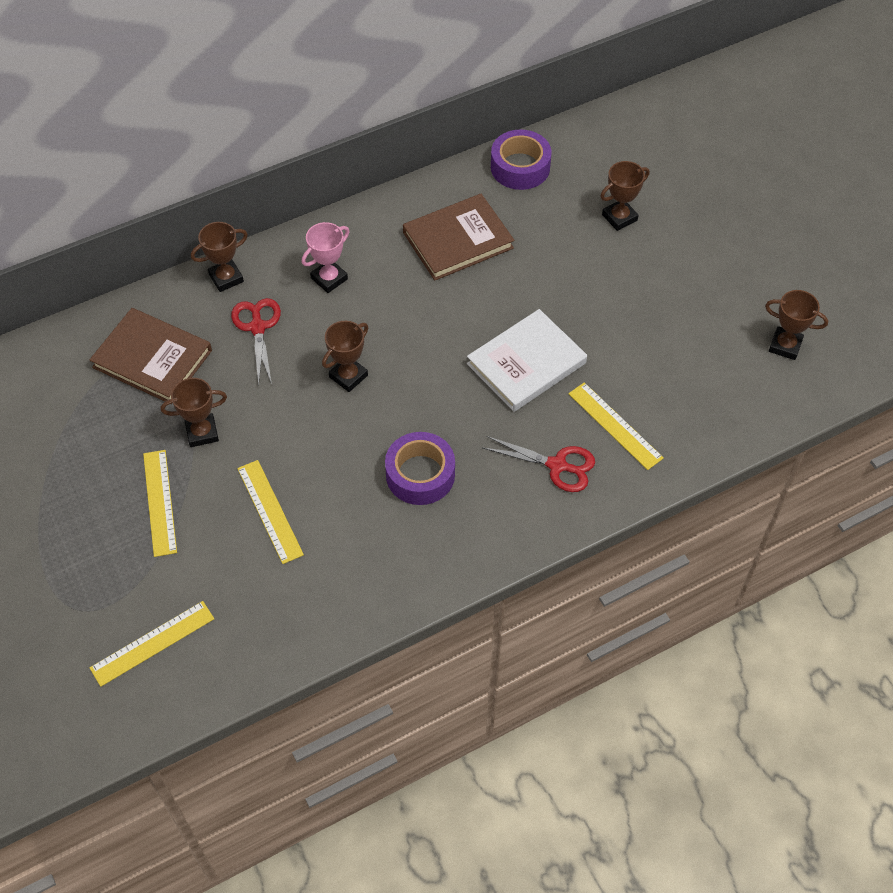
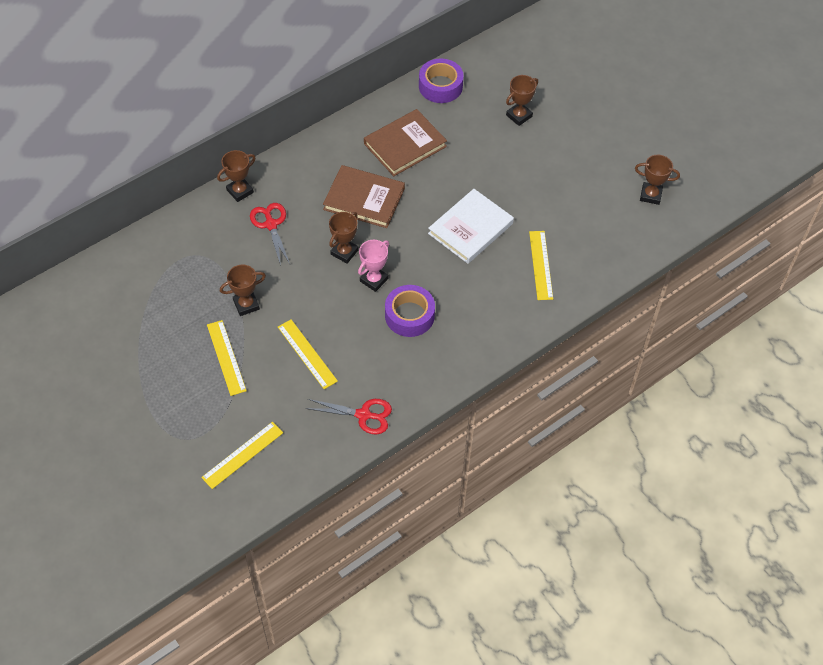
camera: 10 degrees left, 0 degrees up
brown book [89,308,212,404] -> brown book moved to [323,165,405,228]
pink trophy [302,222,350,293] -> pink trophy moved to [358,240,389,292]
red scissors [482,436,595,492] -> red scissors moved to [305,399,392,435]
yellow ruler [568,382,664,470] -> yellow ruler turned 45 degrees clockwise [529,231,553,300]

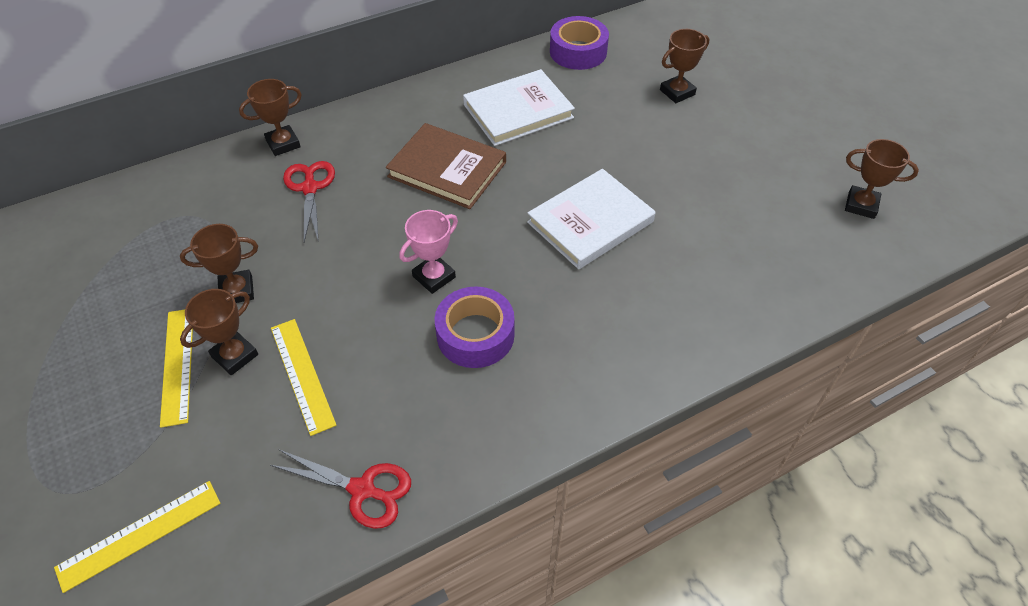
camera: 10 degrees right, 5 degrees down
brown trophy [329,212,359,264] -> brown trophy moved to [180,289,258,375]
brown book [364,109,447,176] -> white book [463,69,575,146]
yellow ruler [529,231,553,300] -> none

